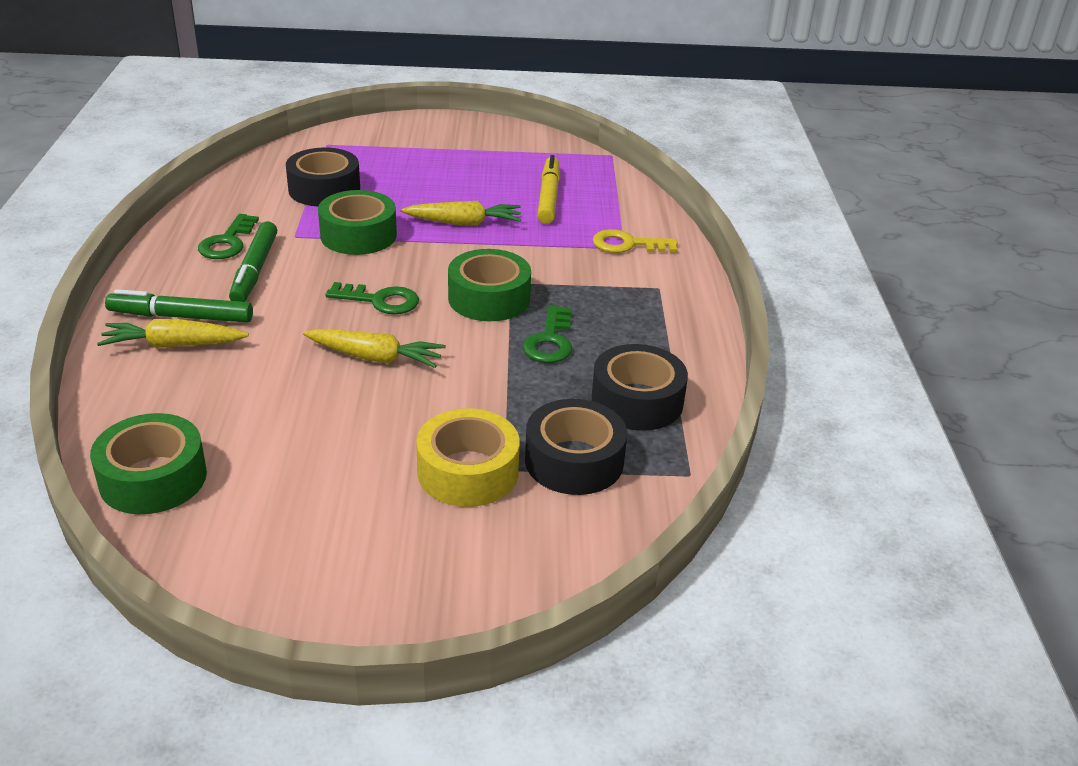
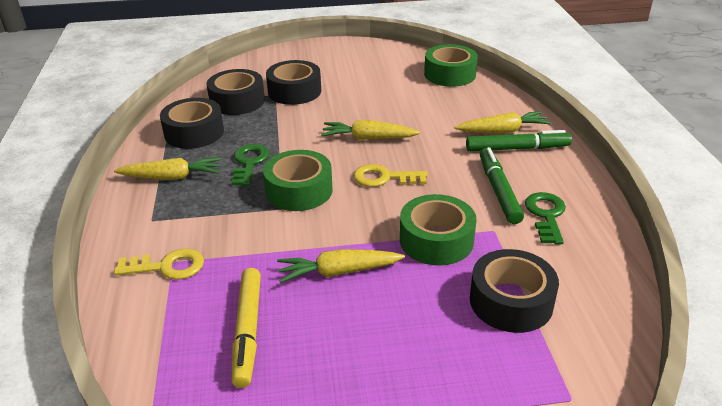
camera: 175 degrees right, 0 degrees up
green key [325,282,419,314] -> yellow key [353,164,428,187]
yellow tape [416,408,520,507] -> black tape [266,60,321,105]
none -> yellow carrot [114,157,222,180]

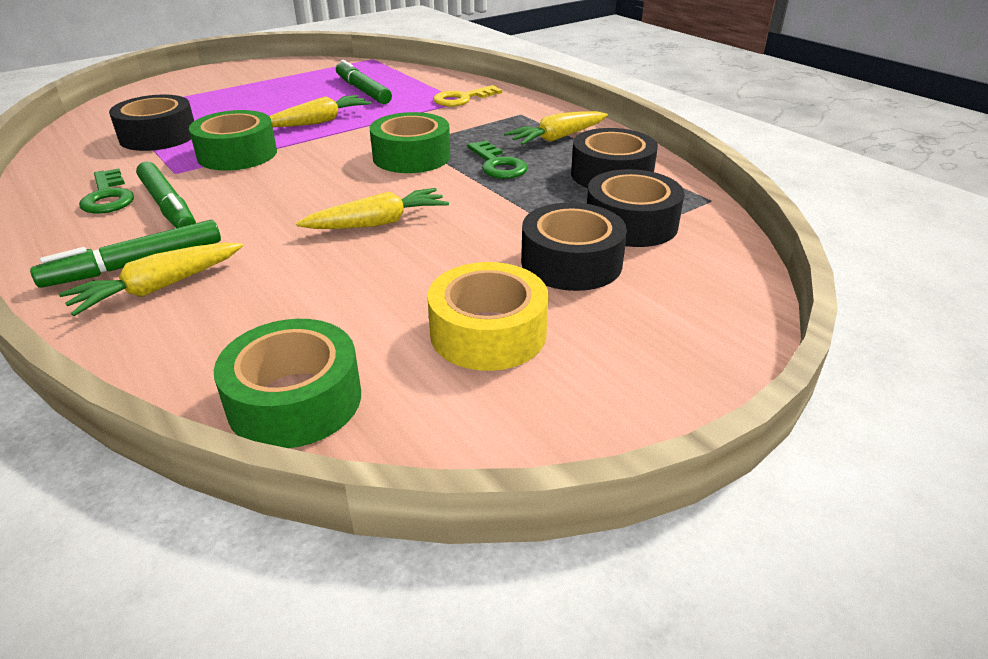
camera: 150 degrees right, 0 degrees up
yellow marker [232,268,261,388] -> green marker [336,60,392,104]
yellow key [353,164,428,187] -> none
none -> yellow tape [427,262,549,371]

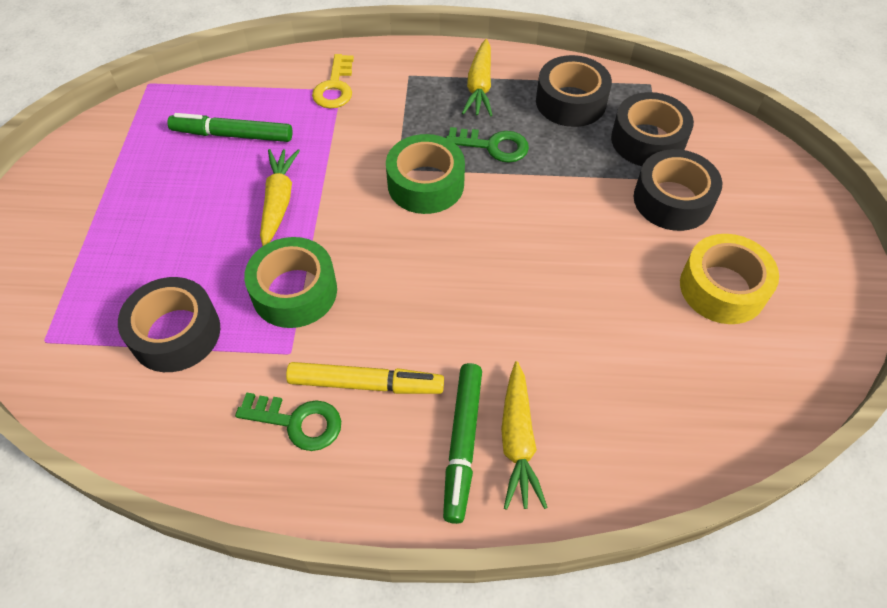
camera: 50 degrees left, 20 degrees up
green marker [136,162,196,228] -> yellow marker [286,362,444,394]
green tape [214,319,361,448] -> none
yellow carrot [296,188,449,229] -> none

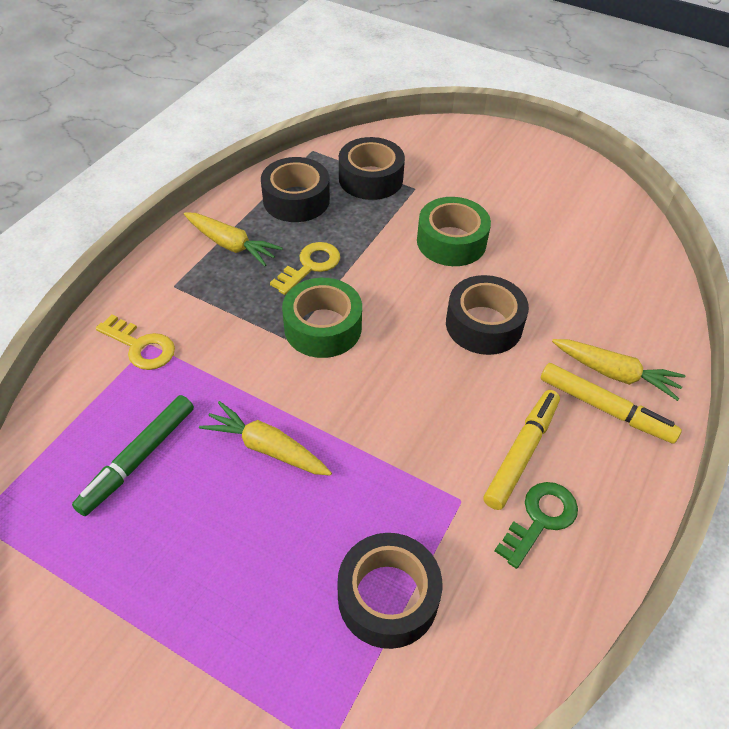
camera: 65 degrees left, 5 degrees down
green tape [244,237,337,328] -> green tape moved to [417,197,491,266]
green marker [443,363,482,524] -> yellow marker [540,363,682,444]
green key [446,127,529,163] -> yellow key [270,242,340,295]
black tape [634,149,722,231] -> black tape moved to [446,275,529,355]
yellow tape [680,234,779,324] -> none

